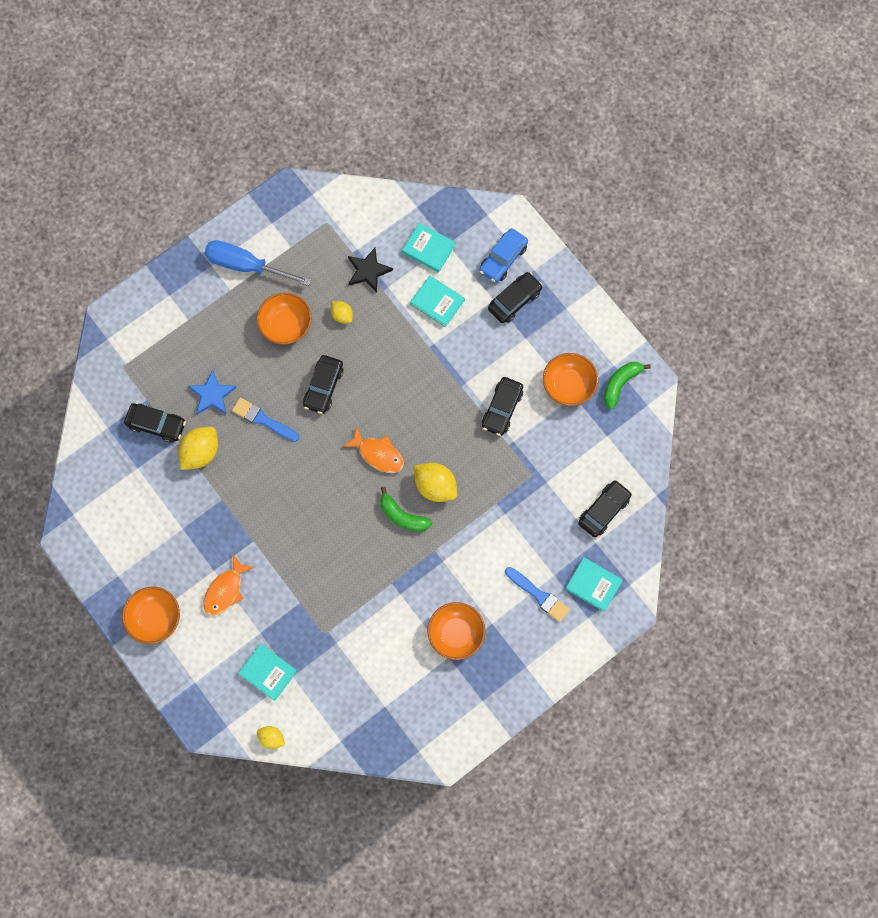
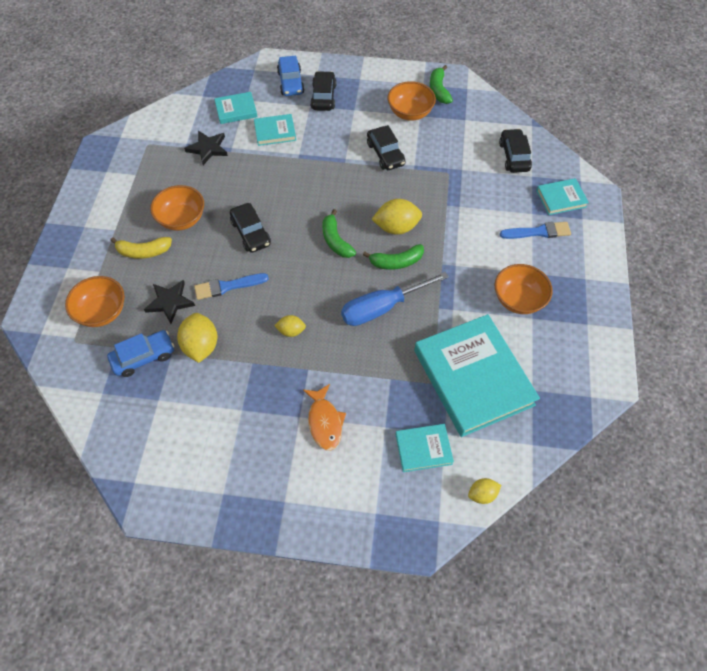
camera: 45 degrees left, 15 degrees down
orange bowl [122,586,180,644] -> orange bowl moved to [65,276,124,327]
black car [124,403,186,443] -> blue car [107,330,174,377]
blue star [188,369,237,415] -> black star [144,280,195,324]
blue screwdriver [205,240,311,286] -> blue screwdriver moved to [341,272,449,326]
yellow lemon [331,301,353,324] -> yellow lemon moved to [274,315,306,337]
orange fish [343,426,404,473] -> green banana [322,209,356,258]
none -> yellow banana [110,237,172,259]
none -> turquoise book [414,314,540,437]

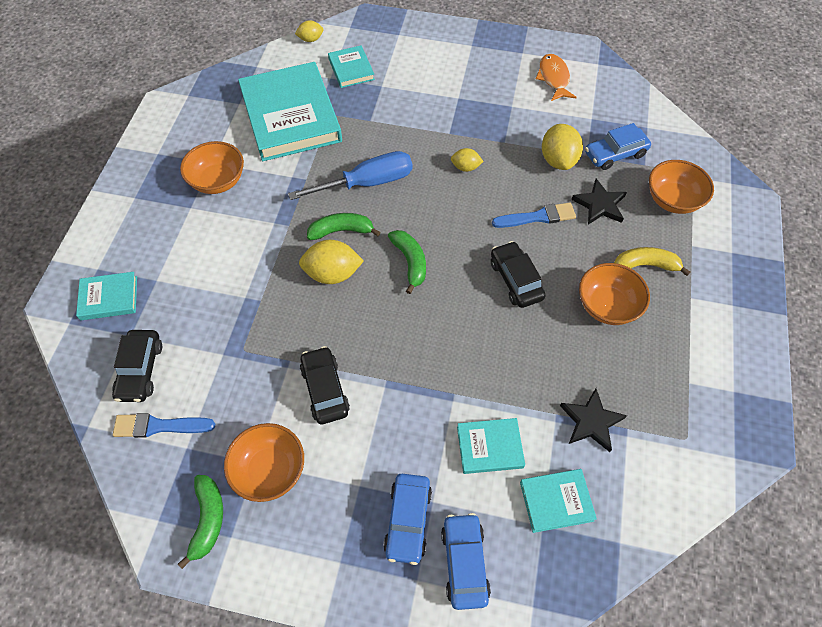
camera: 175 degrees left, 0 degrees up
orange fish [303,384,346,451] -> orange fish moved to [536,54,577,101]
black car [310,71,336,111] -> blue car [383,474,432,565]
turquoise book [395,424,454,472] -> turquoise book turned 75 degrees clockwise [328,45,375,88]
blue brush [500,222,571,239] -> blue brush moved to [113,413,215,438]

